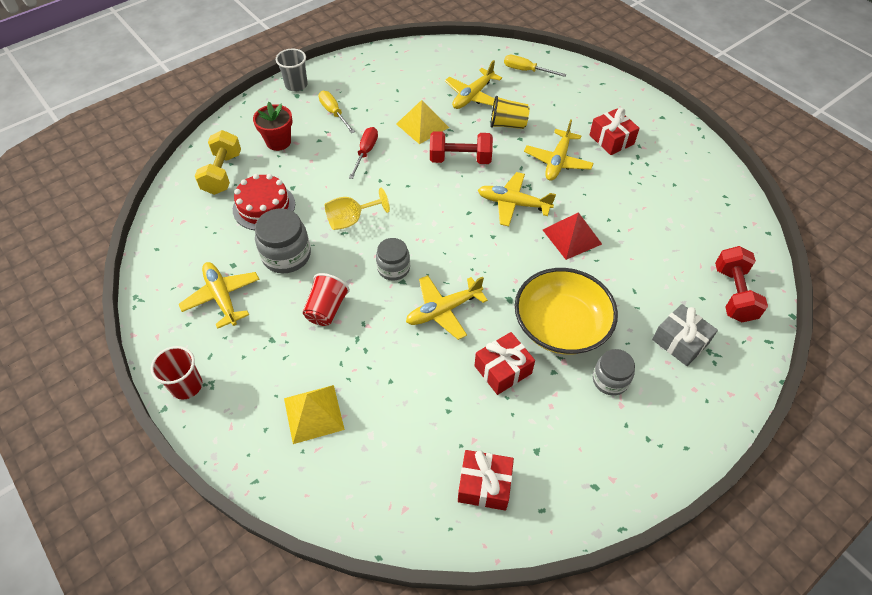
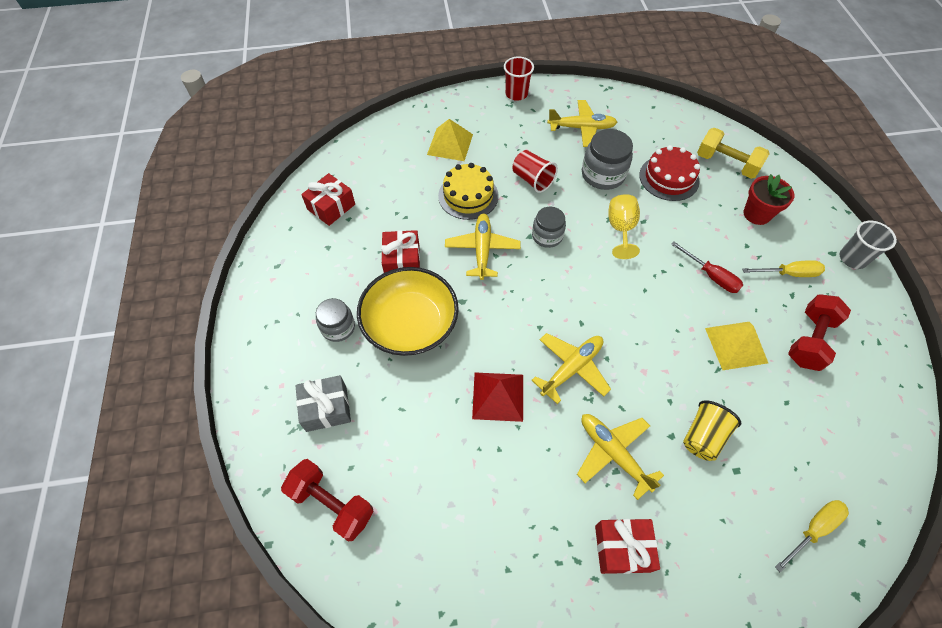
camera: 120 degrees right, 5 degrees up
red dumbbell [430,131,493,164] -> red dumbbell moved to [788,294,851,371]
yellow plane [445,60,502,109] -> none
none -> yellow cake [438,163,499,220]

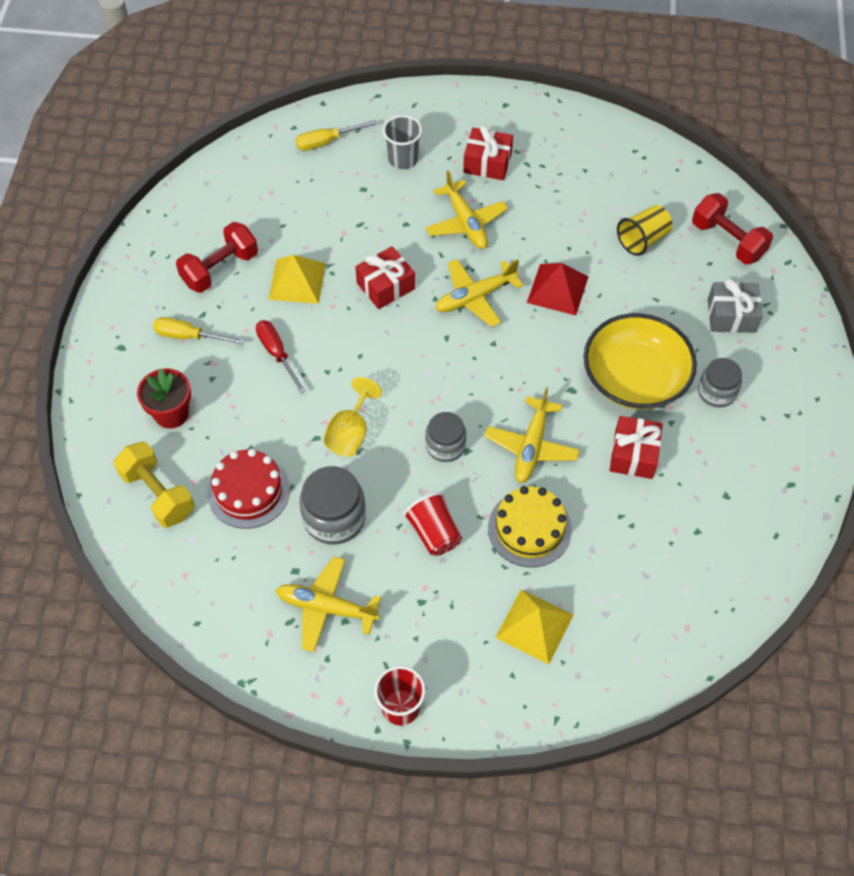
camera: 165 degrees left, 0 degrees up
red gift [301,173,355,226] -> red gift moved to [355,246,415,309]
yellow cup [683,400,742,461] -> yellow cup moved to [617,205,672,256]
grey cup [839,221,897,269] -> grey cup moved to [383,115,422,169]

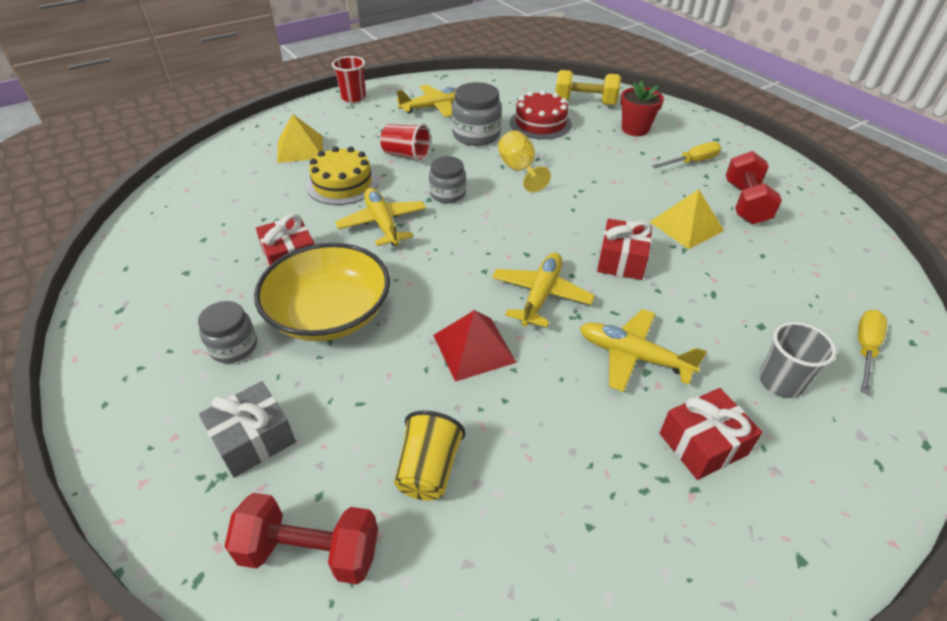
camera: 140 degrees right, 15 degrees down
red screwdriver [256,320,306,393] -> none

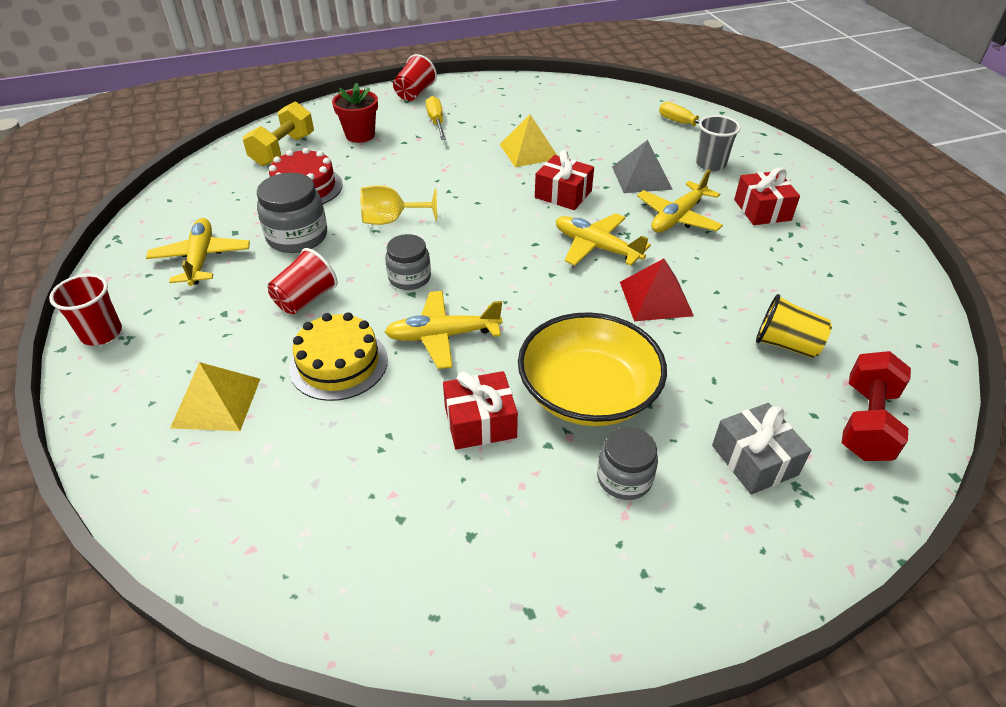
camera: 75 degrees left, 0 degrees up
red dumbbell [726,151,782,224] -> none
none -> red cup [393,54,437,101]
none -> grey pyramid [612,140,673,193]

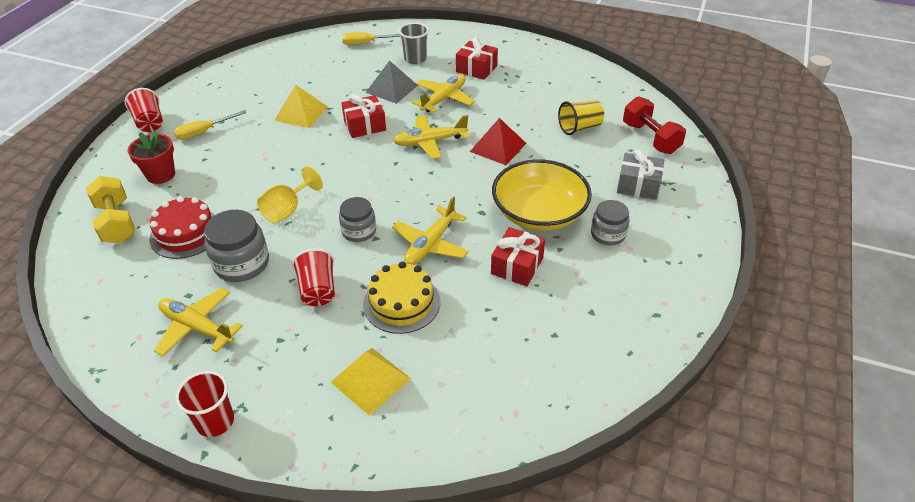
camera: 50 degrees left, 0 degrees up
yellow screwdriver [426,96,446,140] -> yellow screwdriver turned 60 degrees counterclockwise [174,110,247,140]
yellow plane [637,169,723,232] -> yellow plane turned 135 degrees counterclockwise [412,74,475,112]

